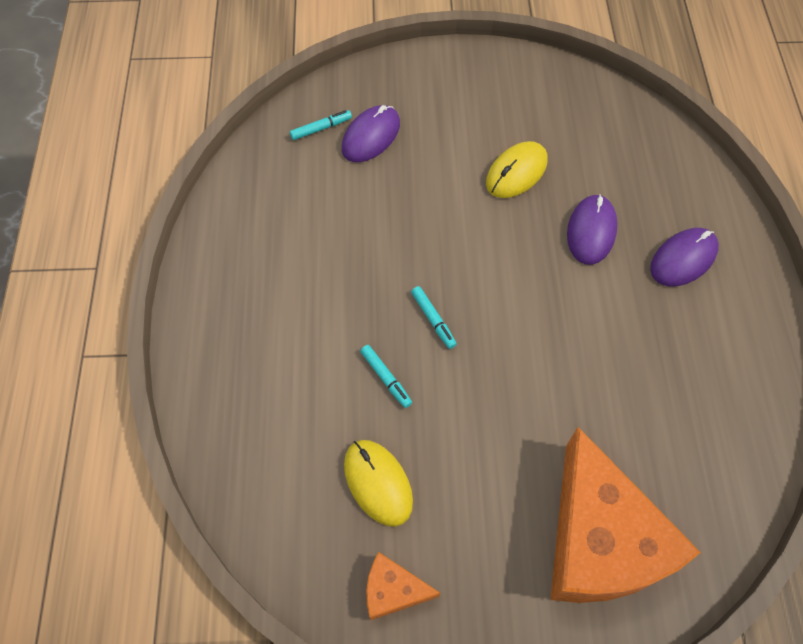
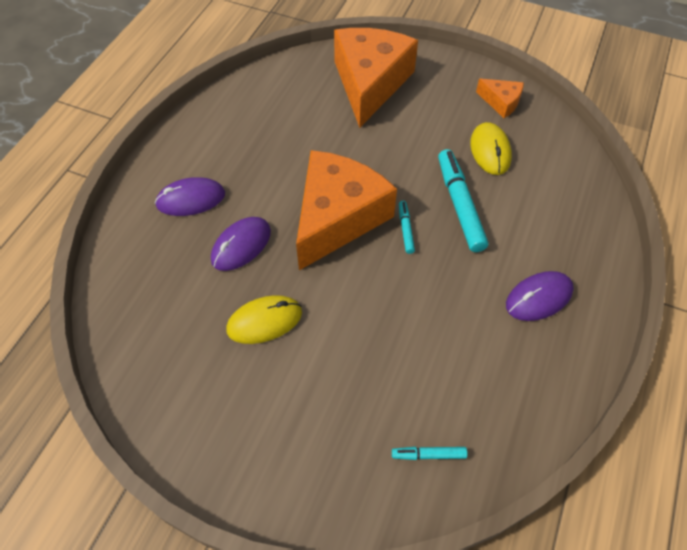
camera: 155 degrees left, 5 degrees down
purple mouse [342,105,400,162] -> purple mouse moved to [506,271,574,321]
turquoise marker [360,345,412,408] -> turquoise marker [438,149,488,252], size x2.03
none -> orange cheese [296,150,397,270]

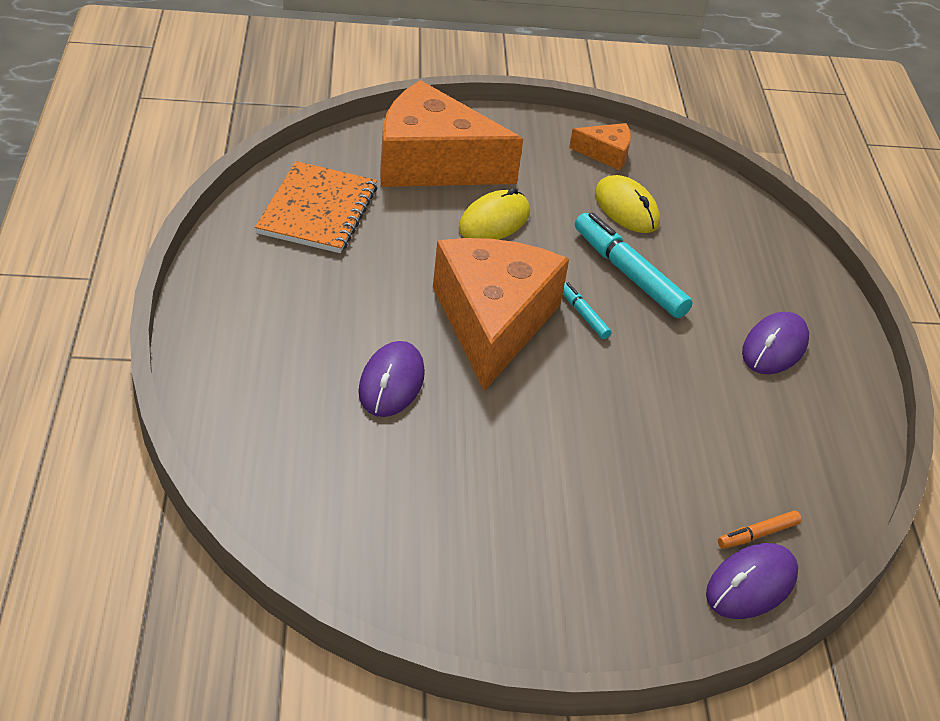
camera: 30 degrees left, 15 degrees down
purple mouse [155,177,225,216] -> purple mouse moved to [706,543,798,619]
yellow mouse [226,295,302,344] -> yellow mouse moved to [458,188,530,240]
orange cheese [334,28,418,128] -> orange cheese turned 60 degrees counterclockwise [380,80,523,187]
turquoise marker [392,447,467,460] -> orange marker [718,510,802,549]
none -> orange notebook [255,161,377,253]

